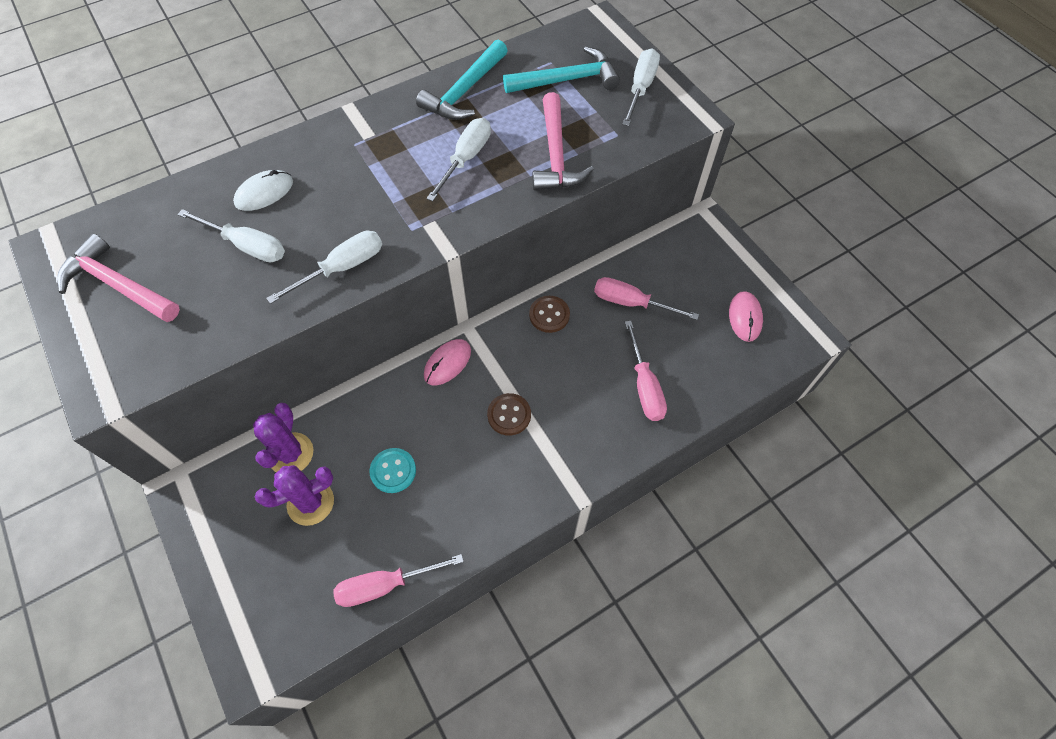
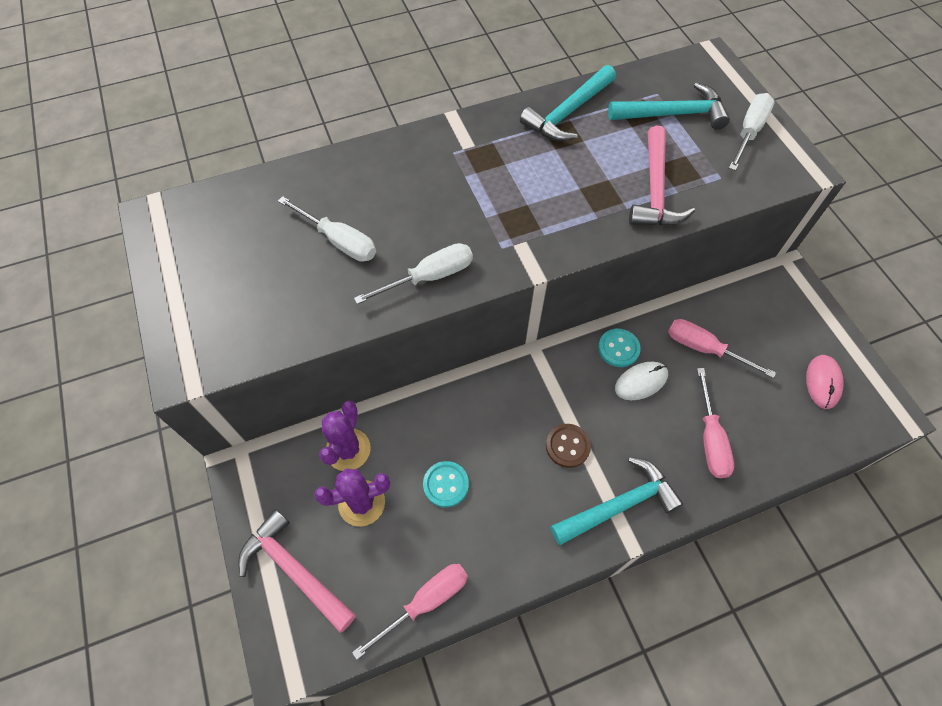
camera: 10 degrees right, 0 degrees up
pink hammer [57,234,180,322] -> pink hammer moved to [238,509,356,633]
white mouse [233,170,293,211] -> white mouse moved to [615,361,668,400]
pink screwdriver [333,554,464,607] -> pink screwdriver turned 150 degrees clockwise [352,564,468,660]
pink mouse [424,339,471,386] -> none
white screwdriver [426,118,491,201] -> none
brown button [529,296,570,333] -> turquoise button [598,329,641,367]
none -> turquoise hammer [550,457,683,545]

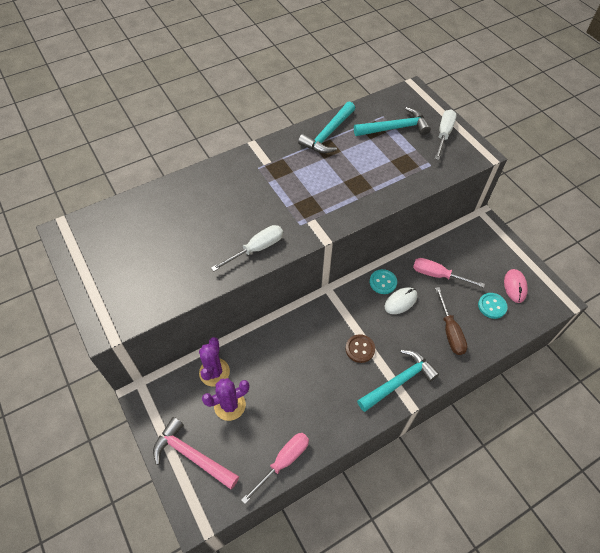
camera: 10 degrees left, 5 degrees down
white screwdriver [278,196,376,262] -> none
turquoise button [423,461,469,508] -> turquoise button moved to [478,293,508,319]
pink hammer [629,126,695,226] -> none
pink screwdriver [697,368,734,478] -> brown screwdriver [435,287,468,355]

